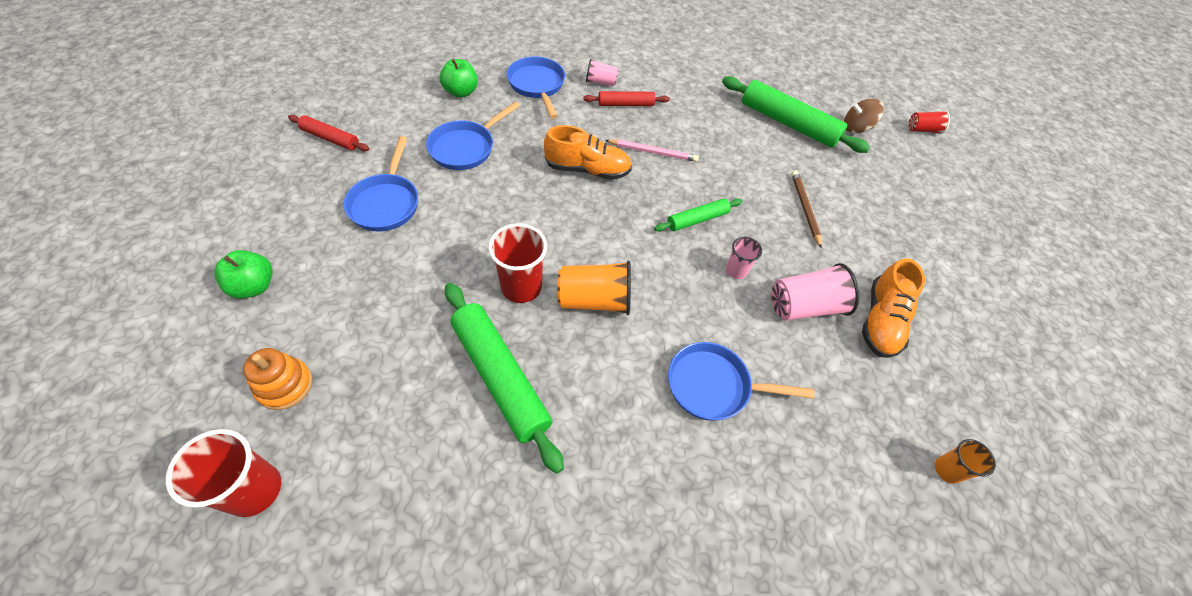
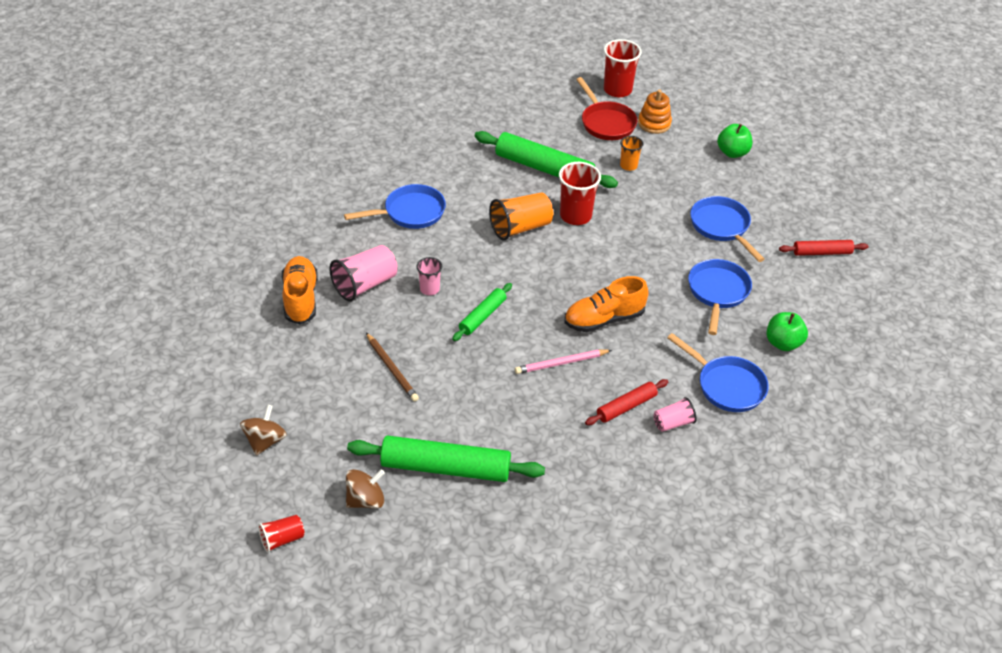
camera: 155 degrees right, 10 degrees down
orange cup [935,439,996,484] -> orange cup moved to [620,136,643,171]
none -> brown spinning top [240,404,287,456]
none -> red pan [576,77,638,140]

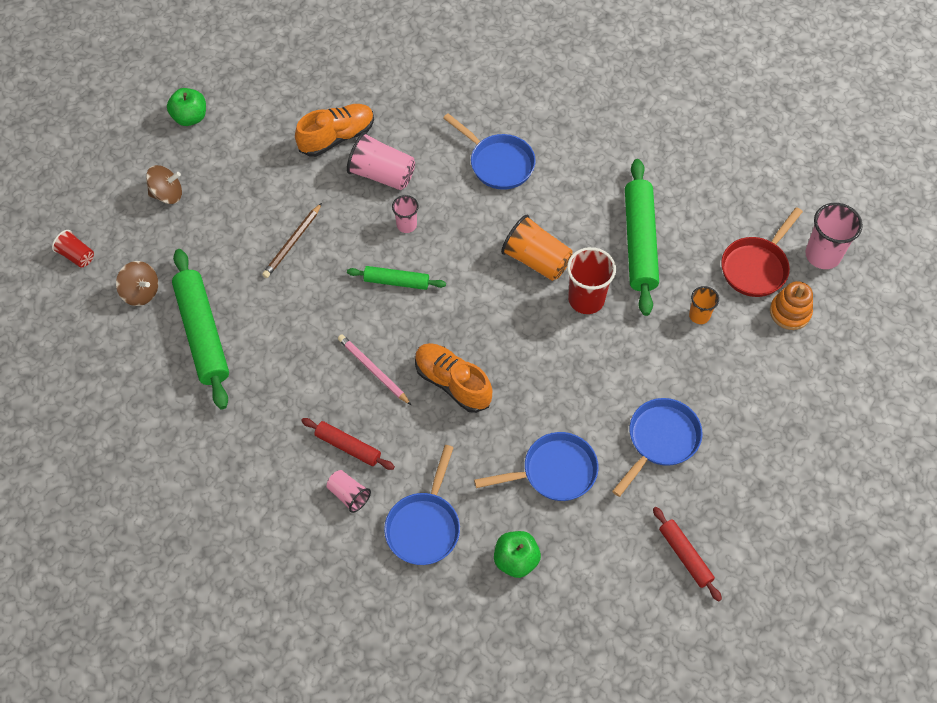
camera: 65 degrees right, 15 degrees up
red cup [604,39,642,97] -> pink cup [805,203,863,269]
green apple [717,124,752,158] -> green apple moved to [167,88,206,126]

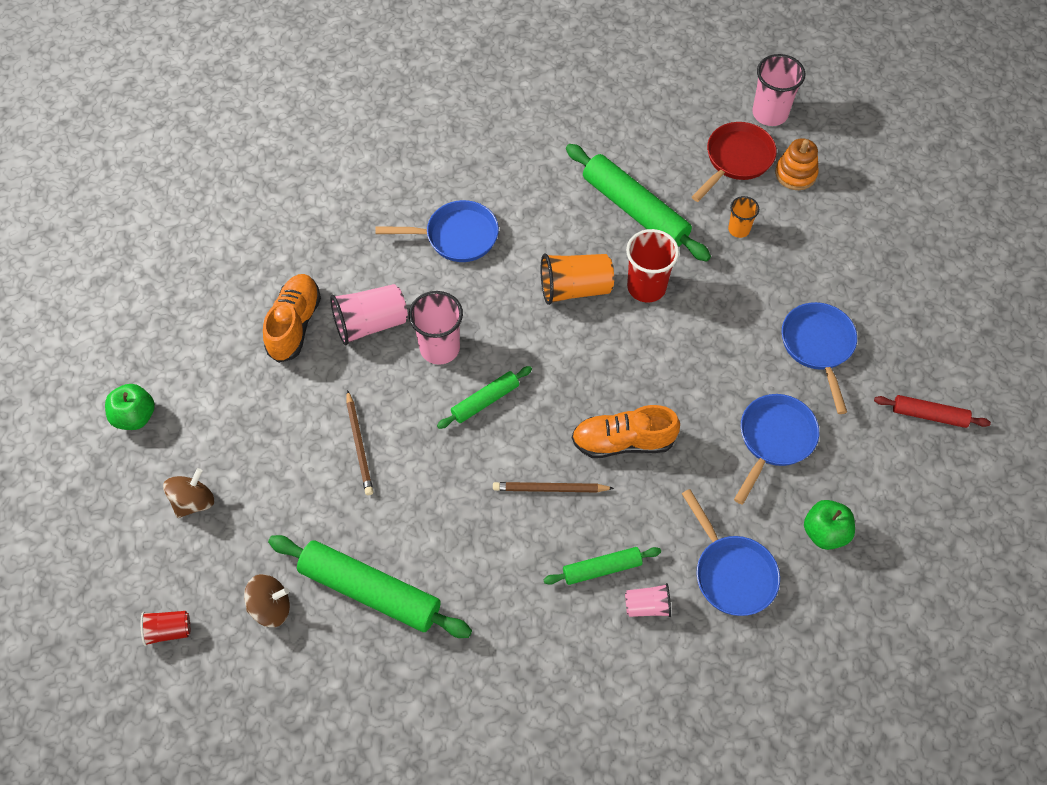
camera: 45 degrees left, 0 degrees up
red rolling pin [301,418,395,470] -> green rolling pin [543,547,661,585]
pink pencil [338,334,411,405] -> brown pencil [493,482,614,493]
pink cup [392,195,419,233] -> pink cup [409,291,463,365], size x1.74
red pan [721,207,803,297] -> red pan turned 135 degrees counterclockwise [692,122,777,202]

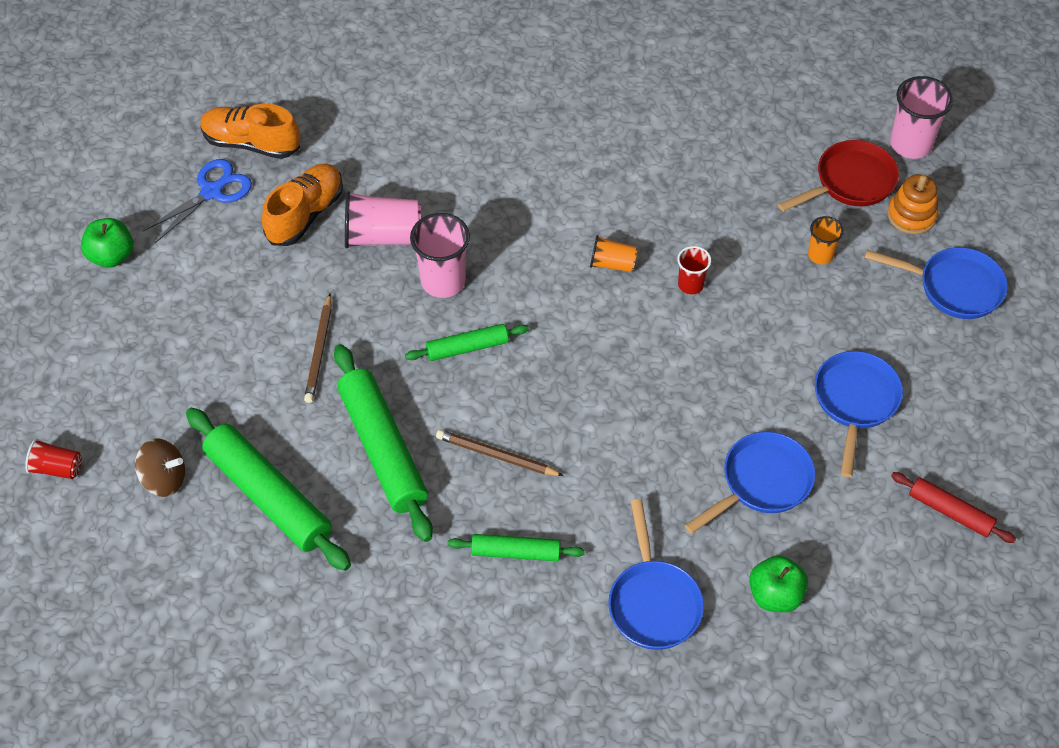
camera: 20 degrees right, 5 degrees down
brown spinning top [163,468,215,518] -> none
blue pan [376,200,499,262] -> blue pan moved to [864,247,1008,319]
orange cup [541,253,614,305] -> orange cup [590,235,638,272], size x0.58
green rolling pin [566,144,711,262] -> green rolling pin moved to [334,344,433,542]
orange shoe [572,405,680,458] -> orange shoe moved to [200,104,300,159]
pink cup [625,583,671,617] -> none
red cup [626,229,679,303] -> red cup [677,246,711,294], size x0.58
none -> blue scissors [143,159,252,243]

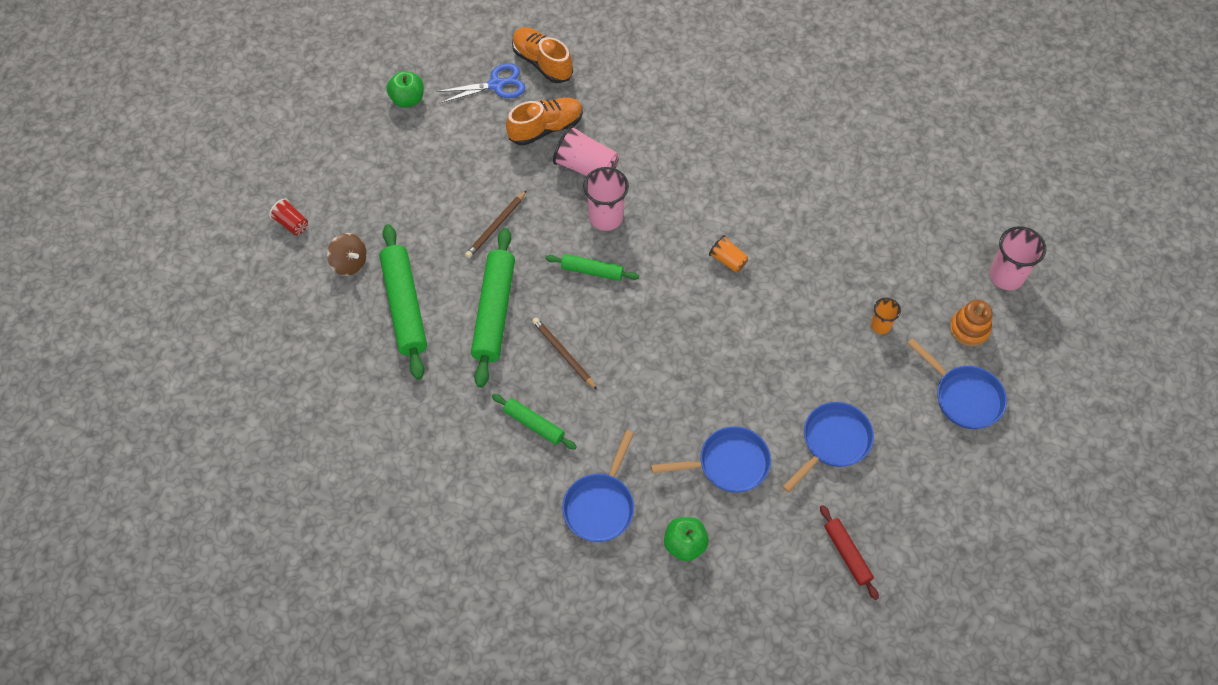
camera: 30 degrees right, 5 degrees up
red cup [677,246,711,294] -> none
red pan [778,140,899,212] -> none

